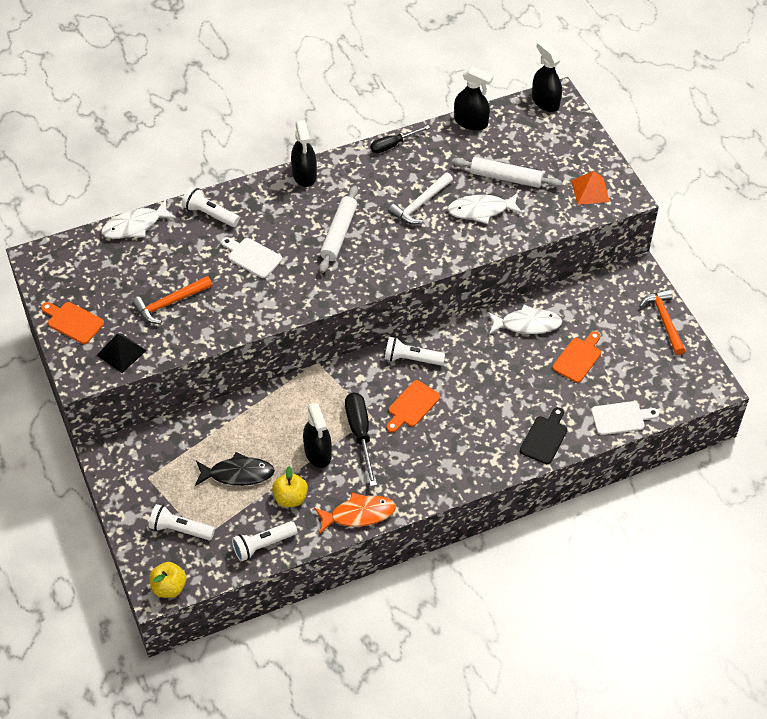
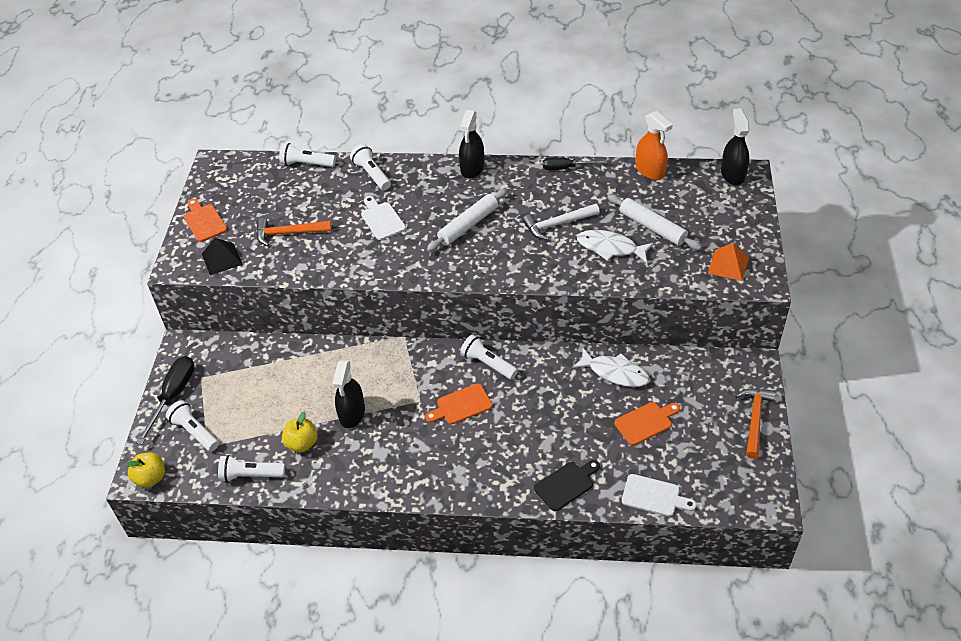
camera: 30 degrees right, 5 degrees down
white fish [101,199,176,239] -> white flashlight [279,143,336,167]
black fish [195,452,275,486] -> none
orange fish [314,493,396,533] -> none
black screwdriver [345,392,377,486] -> black screwdriver moved to [136,356,195,444]
black spray bottle [454,67,493,131] -> orange spray bottle [636,111,673,180]

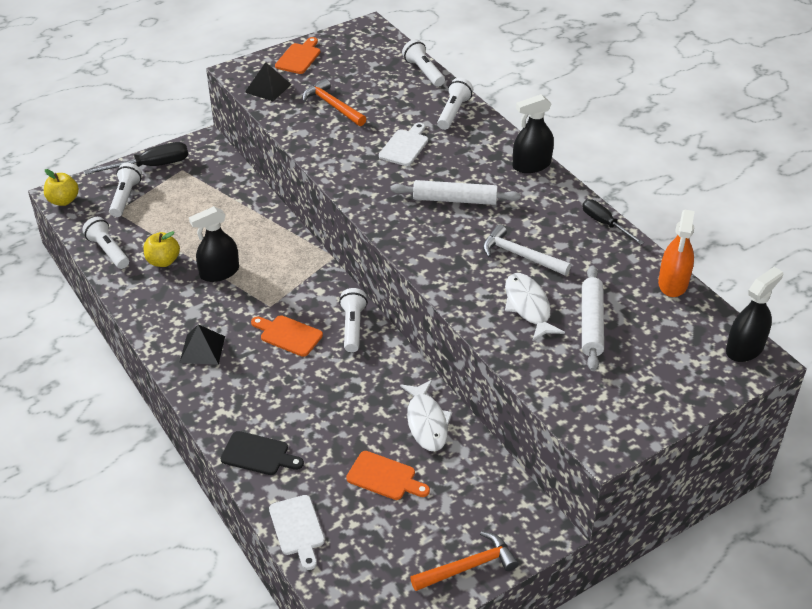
camera: 50 degrees right, 5 degrees down
orange pyramid [708,243,749,281] -> none
none -> black pyramid [180,324,225,365]

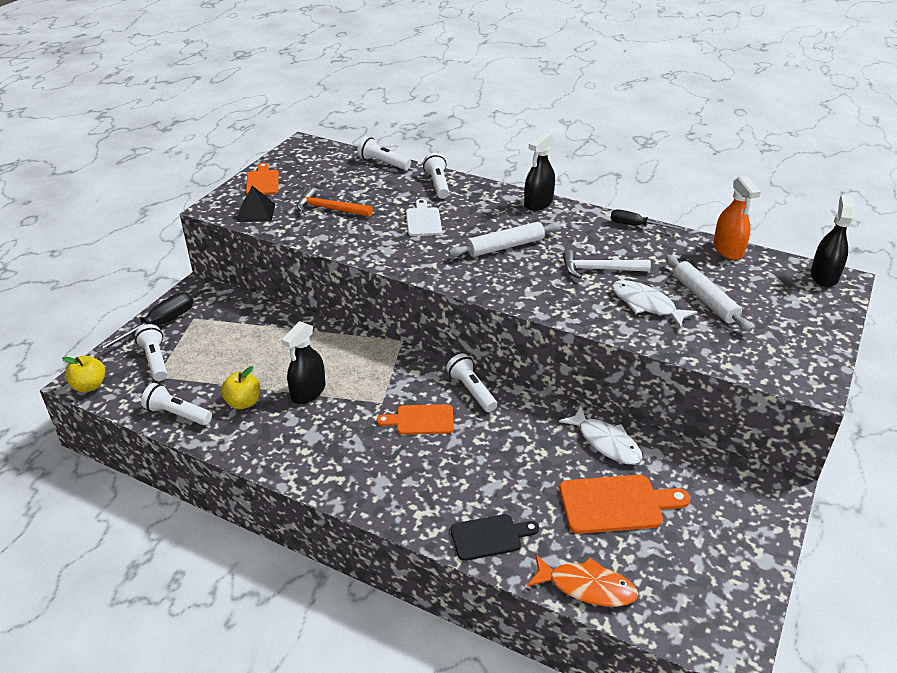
camera: 30 degrees left, 5 degrees down
black pyramid [180,324,225,365] -> none
white cutting board [269,495,325,570] -> orange fish [527,554,639,607]
orange cutting board [346,451,430,500] -> orange cutting board [559,475,690,534], size x1.51
orange hammer [410,531,518,591] -> none

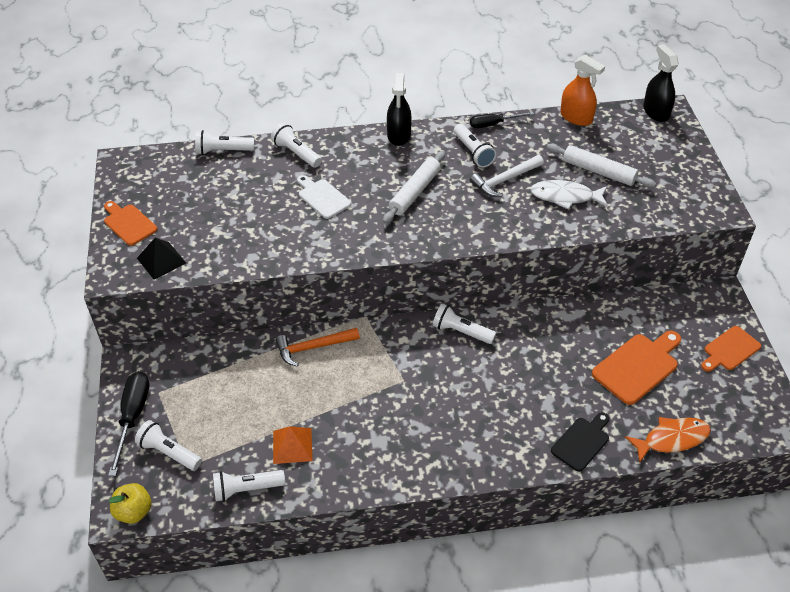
camera: 35 degrees left, 10 degrees up
yellow apple [221,366,260,409] -> orange pyramid [273,426,313,464]
black spray bottle [281,321,325,404] -> none
orange hammer [297,188,373,217] -> orange hammer moved to [275,328,360,367]
orange cutting board [377,404,454,435] -> orange cutting board moved to [701,326,761,372]
white fish [559,406,643,464] -> none
none -> white flashlight [454,124,496,168]

